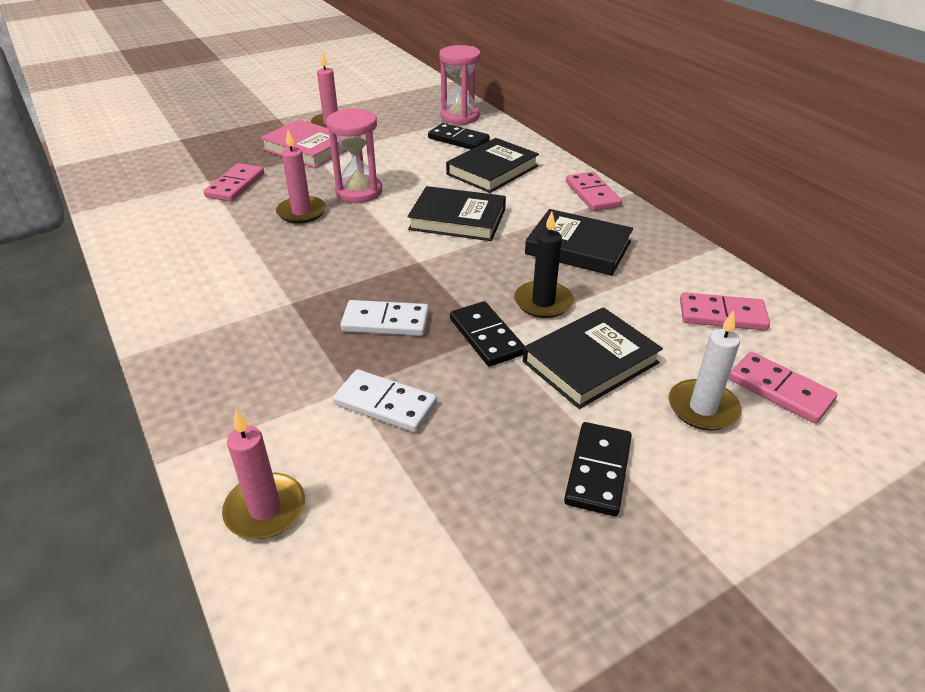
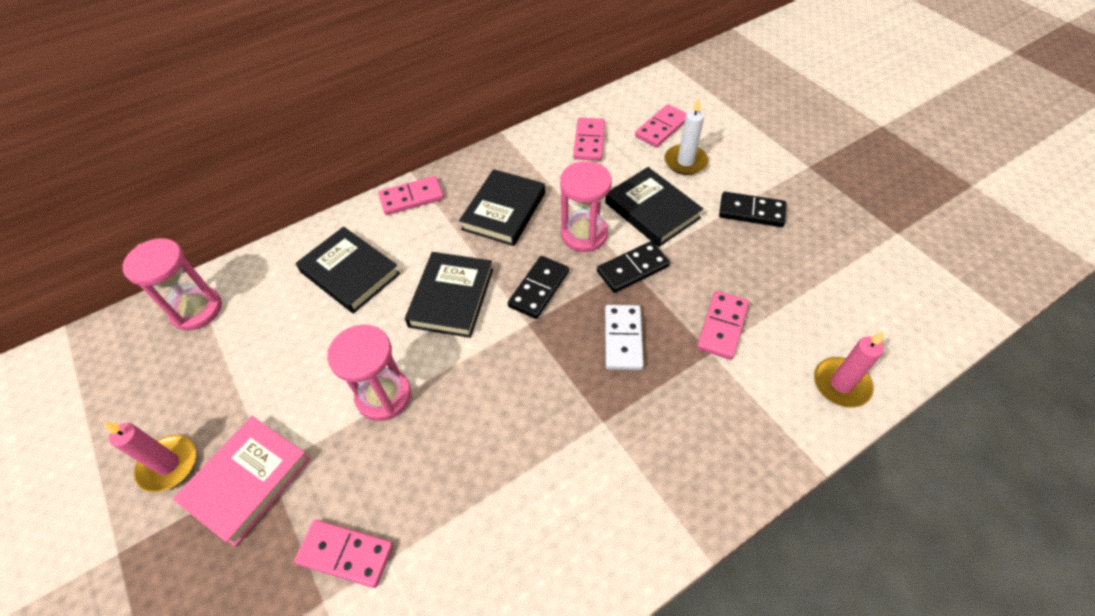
camera: 90 degrees left, 15 degrees up
pink candle [276,130,326,224] -> none
white domino [333,369,437,432] -> pink domino [697,291,749,360]
black domino [428,123,490,150] -> black domino moved to [508,256,569,319]
black candle [514,211,574,318] -> pink hourglass [560,161,612,252]

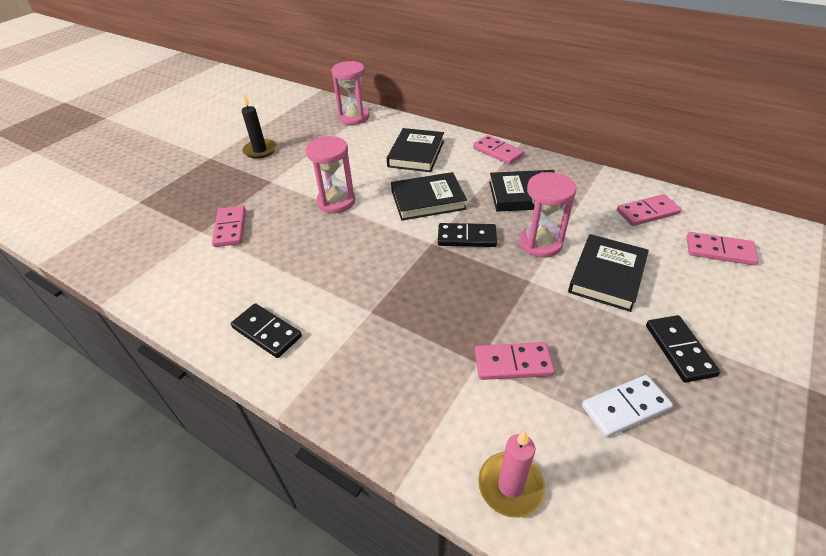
camera: 65 degrees right, 10 degrees down
pink candle [103,422,196,492] -> black candle [242,95,276,159]
pink book [173,416,311,547] -> none
black domino [597,241,670,293] -> black domino moved to [231,303,302,358]
white domino [605,305,644,370] -> white domino moved to [582,375,673,438]
white candle [665,98,708,175] -> none

